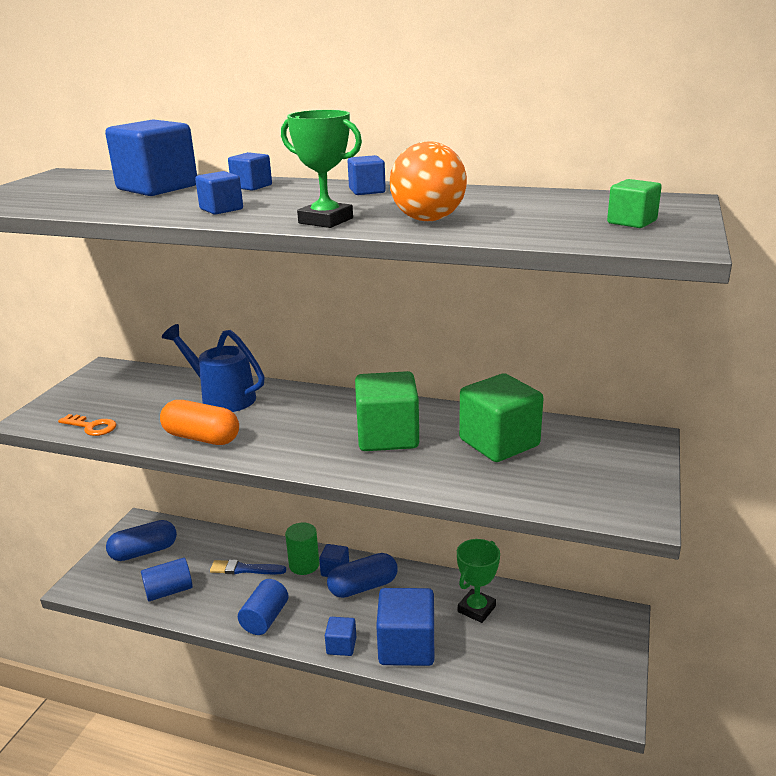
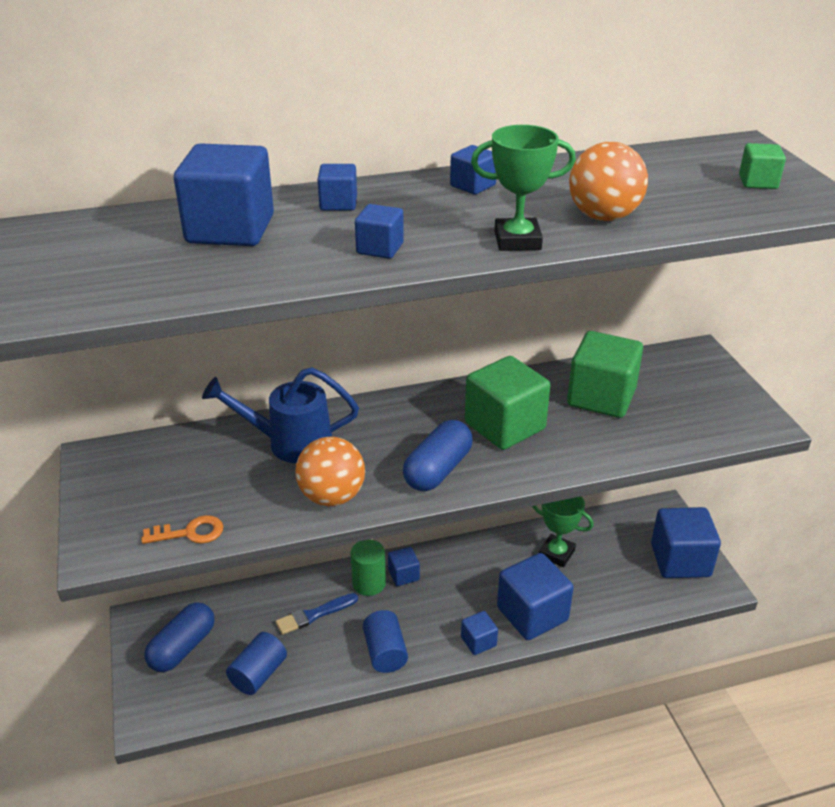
camera: 35 degrees left, 10 degrees up
orange capsule [160,400,239,445] -> orange ball [295,437,365,506]
blue capsule [327,553,398,598] -> blue capsule moved to [403,420,473,491]
green trophy [457,539,500,623] -> green trophy turned 60 degrees counterclockwise [532,496,594,567]
none -> blue cube [651,507,721,578]

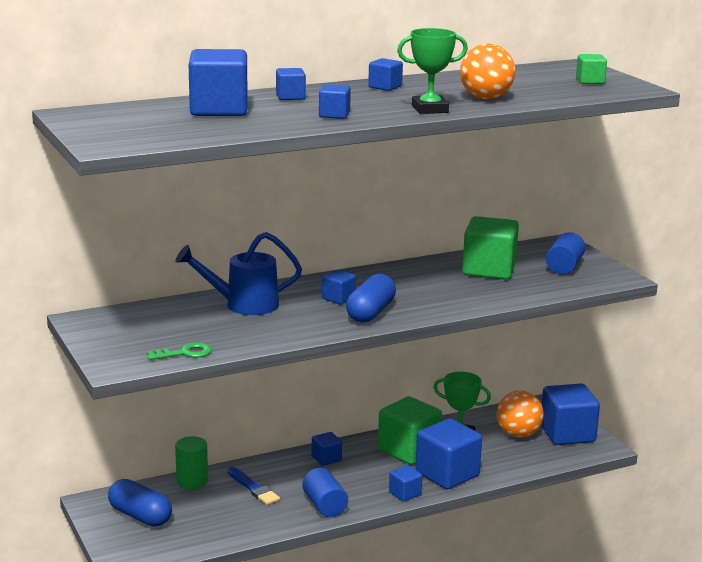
camera: 10 degrees left, 15 degrees down
orange key [141,515,223,544] -> green key [147,342,212,360]
blue capsule [144,602,214,672] -> blue capsule turned 75 degrees counterclockwise [108,479,172,527]
blue cylinder [226,632,287,695] -> blue cylinder moved to [546,232,585,274]
blue brush [275,593,358,635] -> blue brush turned 90 degrees counterclockwise [227,467,280,505]
orange ball [295,437,365,506] -> orange ball moved to [497,390,544,438]
green cylinder [351,539,386,596] -> green cylinder moved to [175,436,208,489]
green cube [465,356,550,450] -> green cube moved to [378,396,442,465]
none -> blue cube [322,270,356,304]

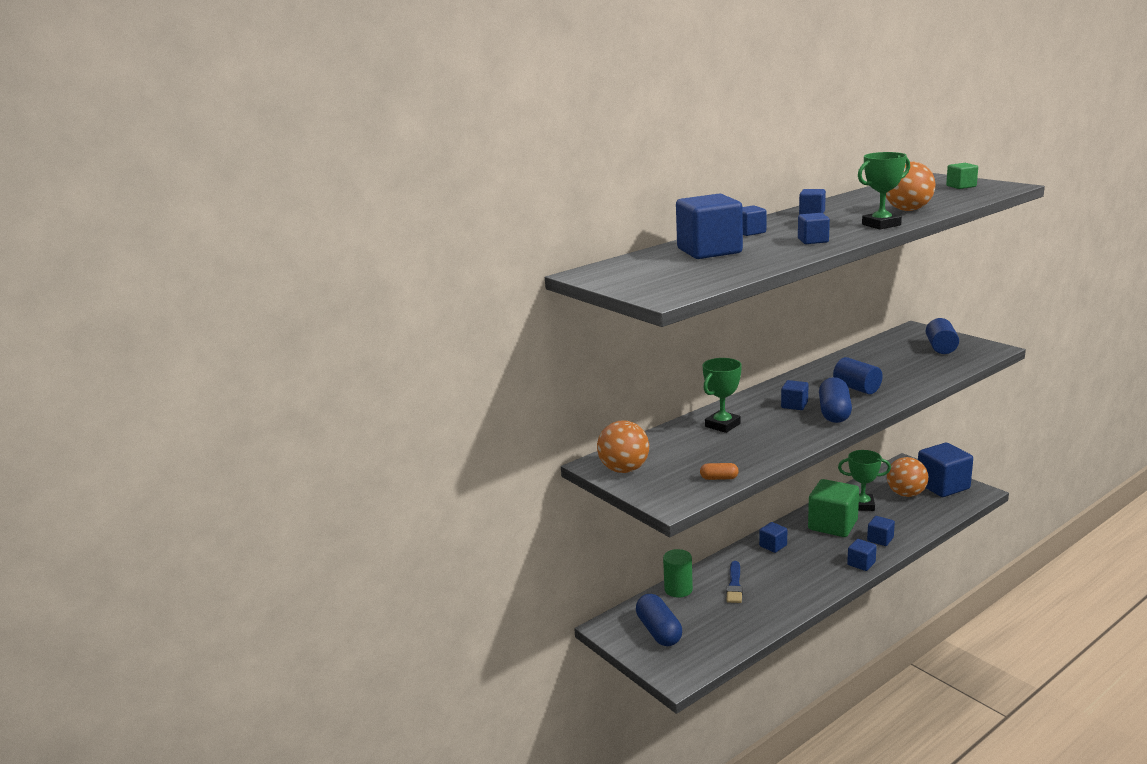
camera: 10 degrees left, 0 degrees up
blue capsule [108,479,172,527] -> blue capsule turned 45 degrees clockwise [636,594,682,646]
green key [147,342,212,360] -> orange capsule [700,463,738,480]
blue watering can [175,232,302,315] -> green trophy [703,358,742,433]
blue brush [227,467,280,505] -> blue brush turned 60 degrees clockwise [726,561,742,603]
blue cylinder [303,468,348,517] -> blue cylinder moved to [833,357,883,394]
blue cube [415,418,482,489] -> blue cube [867,516,895,546], size x0.50
green cube [462,216,519,280] -> none
none -> orange ball [597,421,649,473]

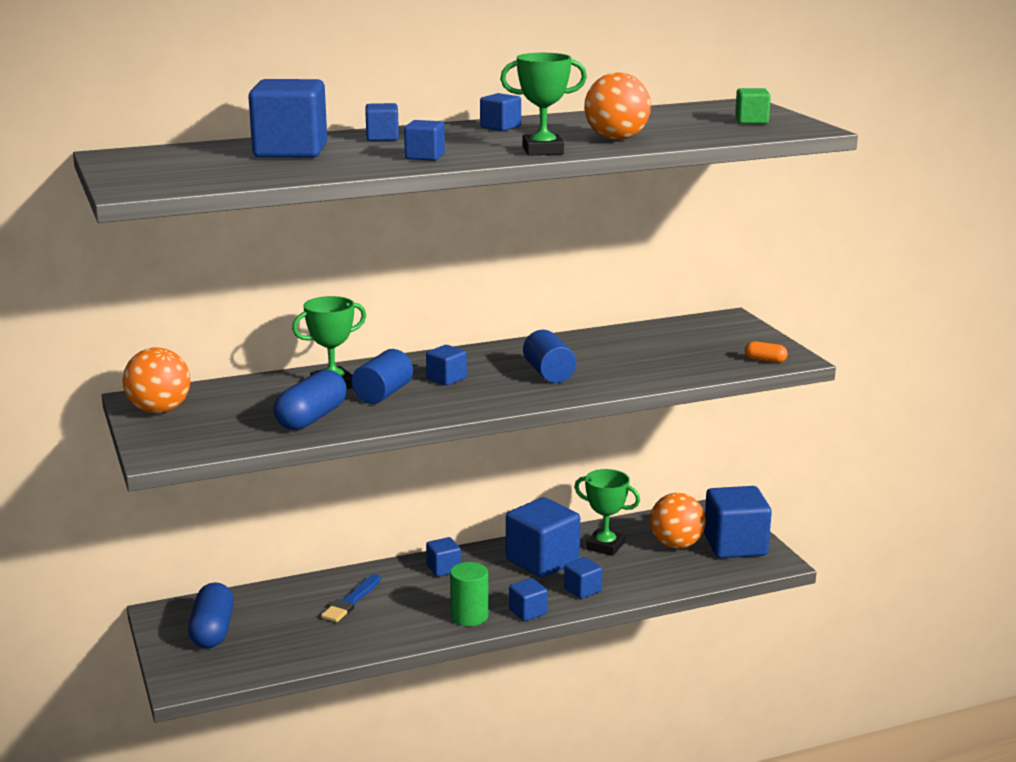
camera: 15 degrees right, 0 degrees up
green cylinder [663,549,693,598] -> green cylinder moved to [450,562,489,626]
orange capsule [700,463,738,480] -> orange capsule moved to [745,341,788,363]
green cube [808,479,859,537] -> blue cube [506,497,580,578]
blue capsule [819,377,852,423] -> blue capsule moved to [274,370,347,430]
blue cylinder [926,318,959,354] -> blue cylinder moved to [352,349,413,404]

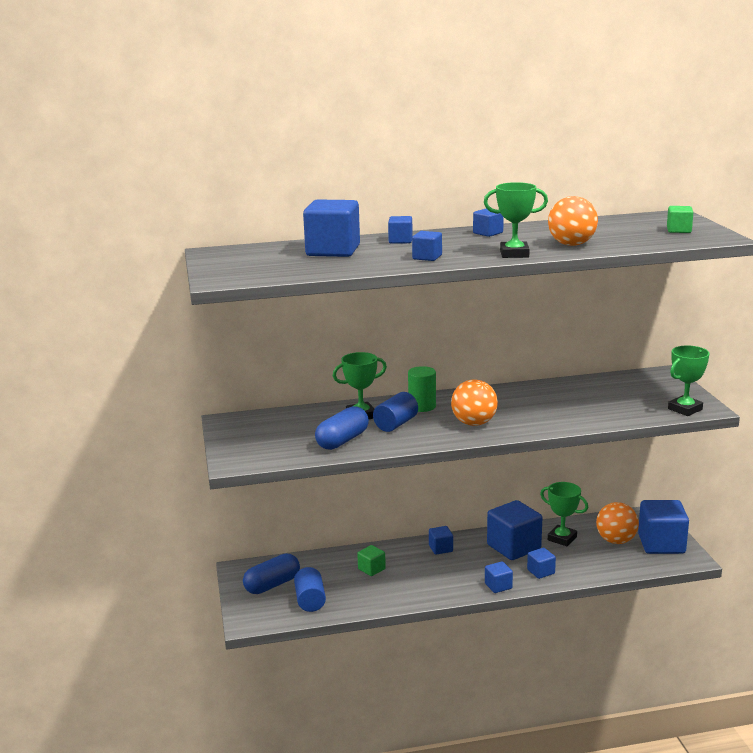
camera: 10 degrees right, 0 degrees up
orange ball [123,348,190,414] -> orange ball moved to [451,379,498,426]
blue capsule [188,582,234,648] -> blue capsule turned 45 degrees clockwise [243,554,300,594]
blue brush [321,574,381,622] -> green cube [357,545,386,576]
blue cube [426,345,467,386] -> none
green cylinder [450,562,489,626] -> green cylinder moved to [408,366,436,412]
blue cylinder [523,330,576,383] -> blue cylinder moved to [294,567,326,612]
orange capsule [745,341,788,363] -> green trophy [668,346,709,416]

